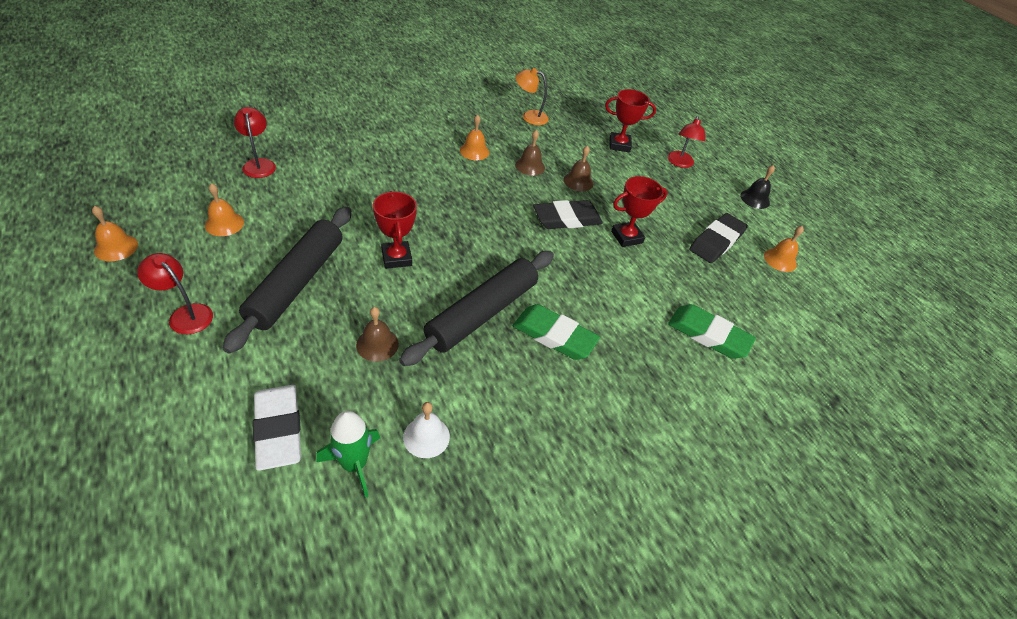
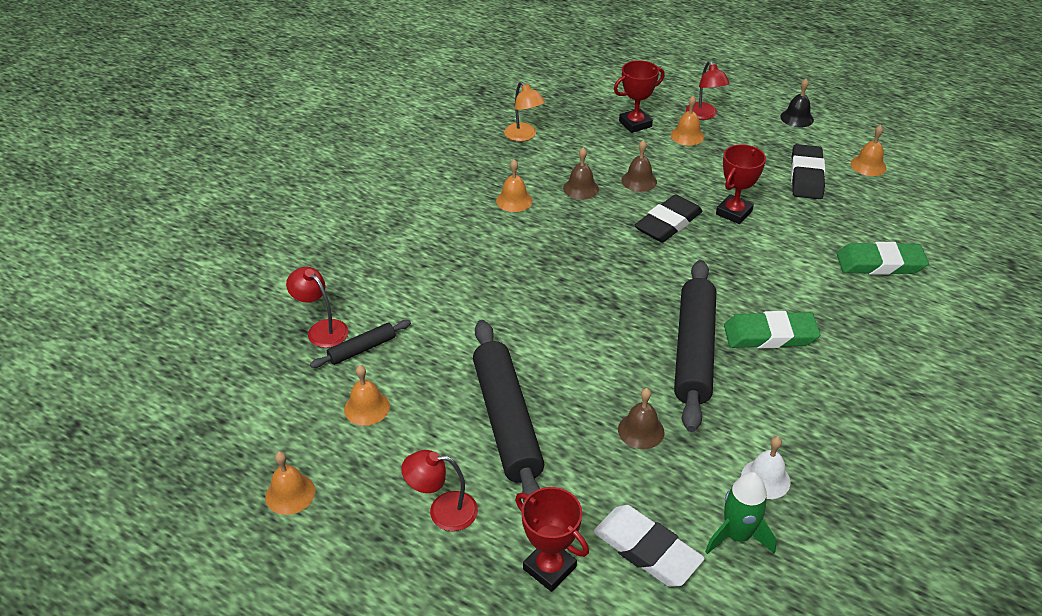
camera: 25 degrees left, 5 degrees down
red trophy [373,191,417,269] -> red trophy moved to [515,487,589,592]
orange lamp [515,68,549,125] -> orange lamp turned 105 degrees counterclockwise [504,82,545,141]
none -> black rolling pin [310,320,411,368]
none -> orange bell [671,96,704,145]

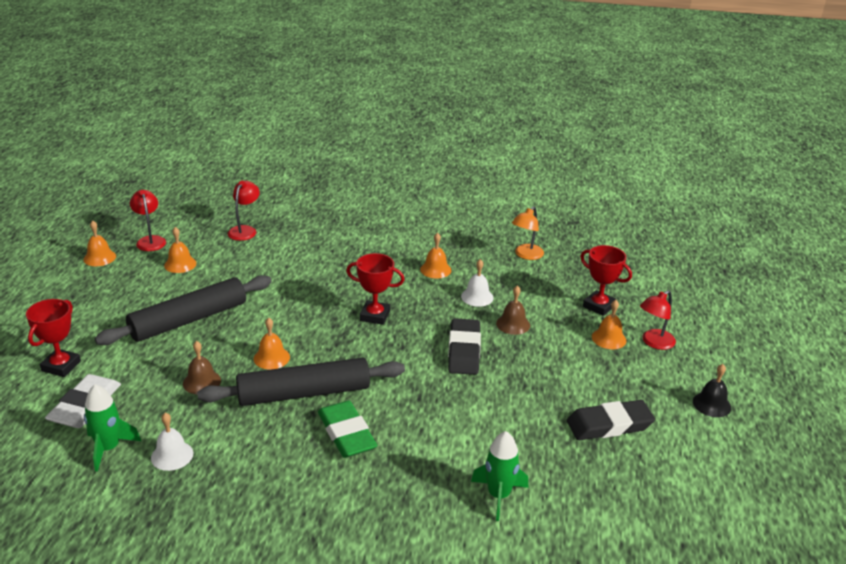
camera: 65 degrees right, 10 degrees down
black rolling pin [310,320,411,368] -> none
red lamp [401,450,478,531] -> red lamp moved to [130,190,166,251]
brown bell [563,147,599,200] -> white bell [461,259,494,307]
black eraser [634,194,703,243] -> black eraser turned 75 degrees clockwise [448,318,481,375]
red trophy [716,144,766,224] -> red trophy moved to [346,253,405,325]
green eraser [837,242,929,275] -> green rocket [471,431,528,521]
orange bell [851,125,886,176] -> orange bell moved to [254,318,290,369]

